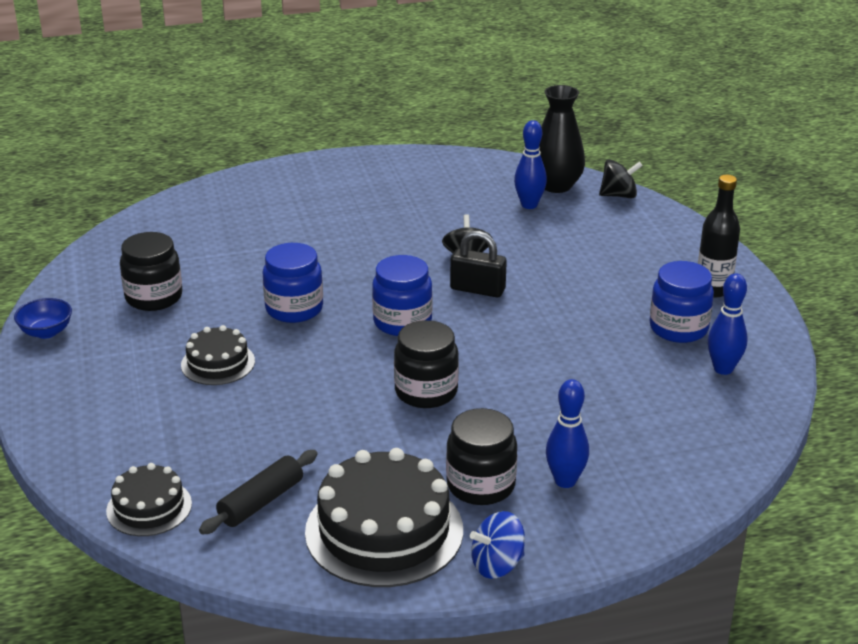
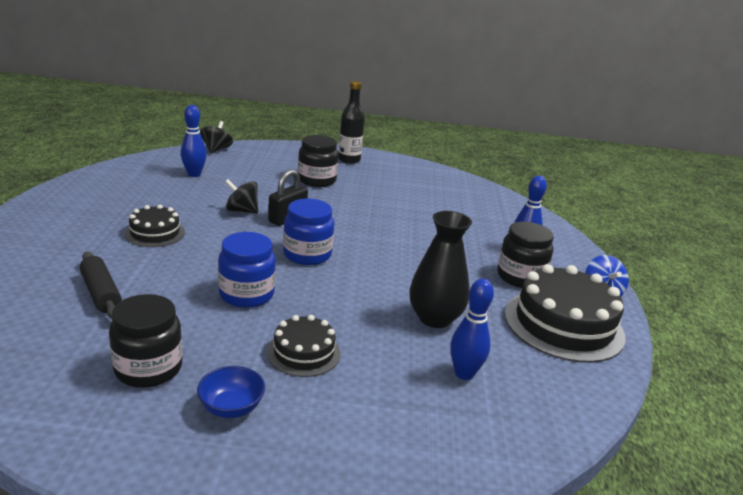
camera: 75 degrees left, 5 degrees down
blue bowl [14,298,72,339] -> blue bowl moved to [197,366,265,418]
black cake [106,463,192,536] -> black cake moved to [125,205,185,247]
black rolling pin [199,450,318,535] -> black rolling pin moved to [80,252,122,319]
black jar [394,320,459,408] -> black jar moved to [298,135,339,187]
black vase [539,85,585,193] -> black vase moved to [409,211,472,328]
blue jar [650,261,714,343] -> none
blue bowling pin [708,273,748,375] -> blue bowling pin moved to [450,279,494,380]

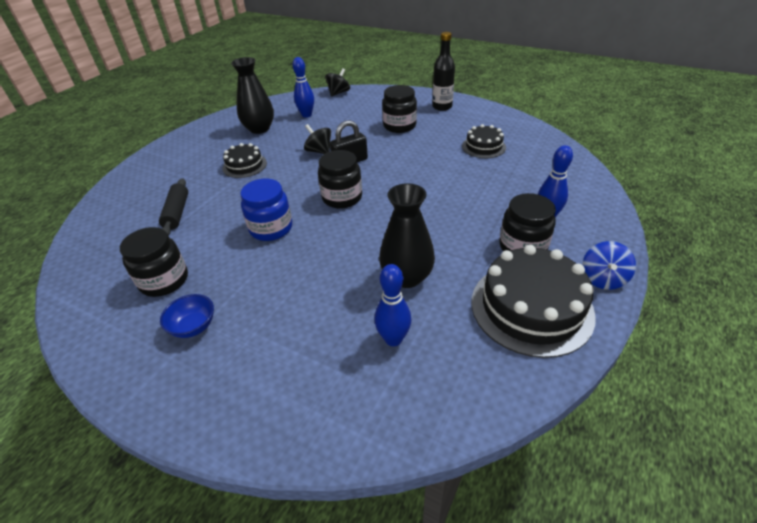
camera: 30 degrees right, 15 degrees up
black cake [267,315,341,377] -> black cake moved to [462,124,506,158]
blue jar [283,199,334,265] -> black jar [318,150,362,208]
none -> black vase [231,57,274,134]

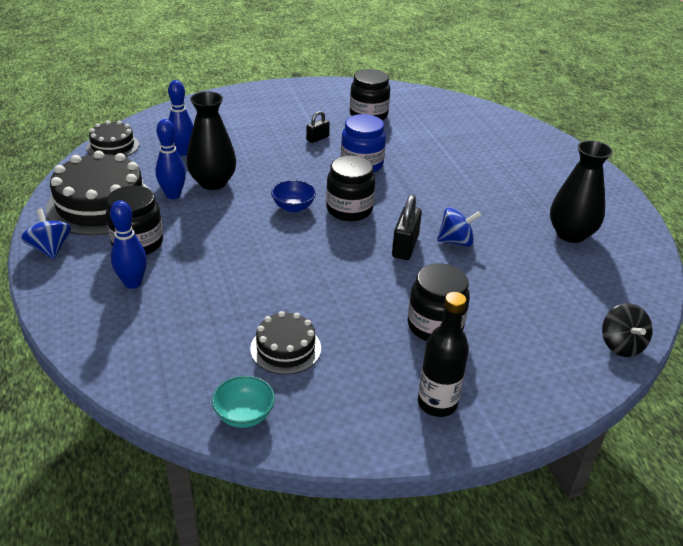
camera: 130 degrees right, 5 degrees down
black rolling pin [159,178,188,236] -> none
blue bowl [160,294,214,338] -> blue bowl moved to [271,180,316,212]
black cake [223,143,267,178] -> black cake moved to [87,120,139,157]
blue bowling pin [293,57,314,118] -> blue bowling pin moved to [156,119,186,199]
black spinning top [304,124,331,154] -> blue spinning top [437,207,481,247]
none -> turquoise bowl [212,376,275,428]
none -> black padlock [306,111,330,143]

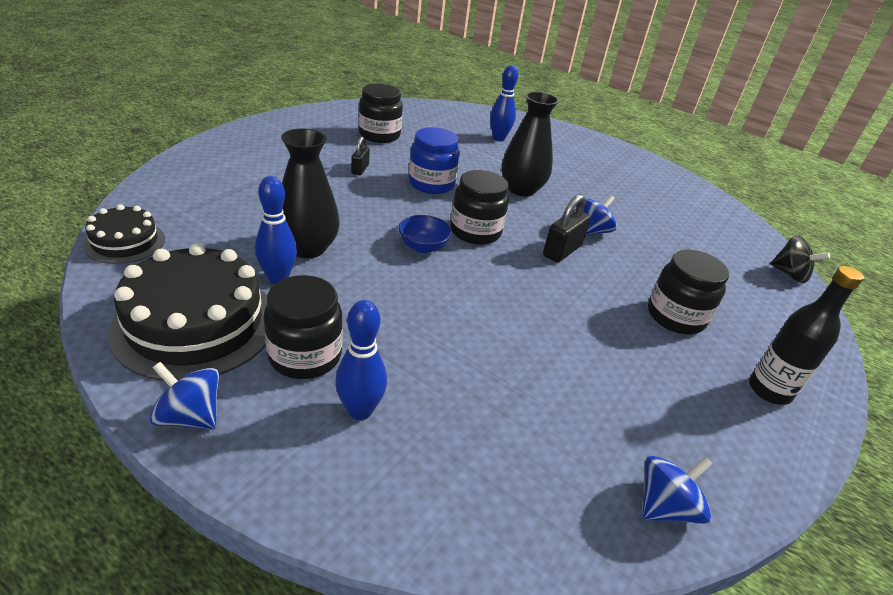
camera: 40 degrees left, 0 degrees up
blue bowling pin [168,80,193,156] -> blue bowling pin moved to [490,65,518,141]
turquoise bowl [212,376,275,428] -> blue spinning top [642,456,713,524]
black cake [250,311,321,375] -> none
black padlock [392,195,422,260] -> black padlock turned 60 degrees clockwise [543,194,591,263]
black vase [550,140,613,243] -> black vase moved to [501,92,559,197]

